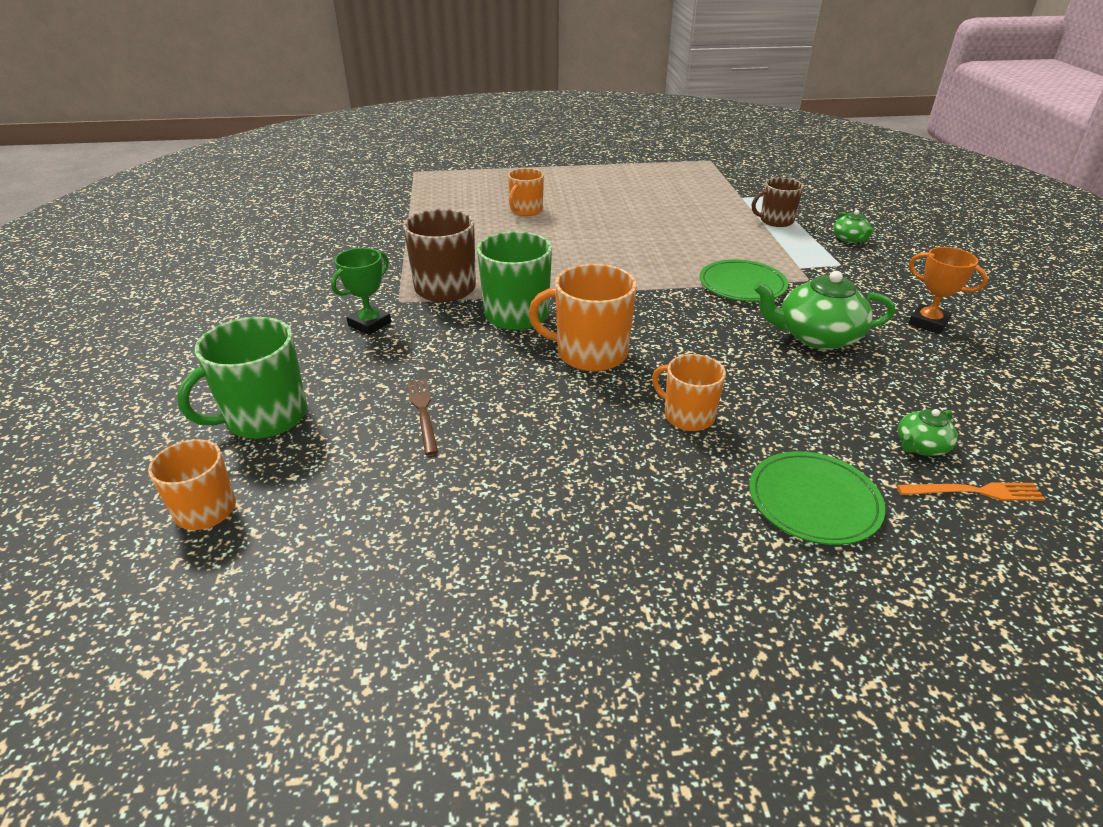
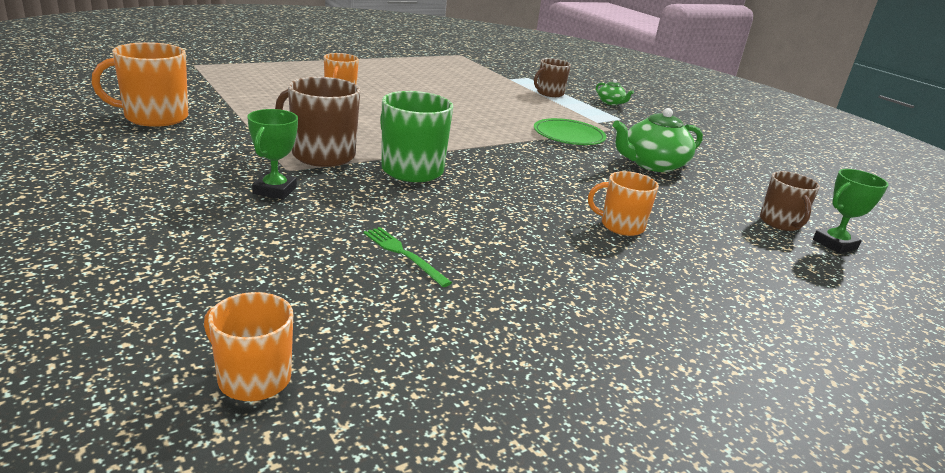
camera: 30 degrees left, 10 degrees down
green mug [177,317,307,439] -> none
brown fork [407,378,438,455] -> green fork [363,227,452,287]
orange mug [529,264,637,371] -> orange mug moved to [91,42,188,127]
green plate [749,451,885,545] -> none
orange fork [897,482,1045,501] -> green trophy [813,169,889,254]
green teapot [898,409,958,456] -> brown mug [760,171,820,231]
orange trophy [908,247,988,334] -> none

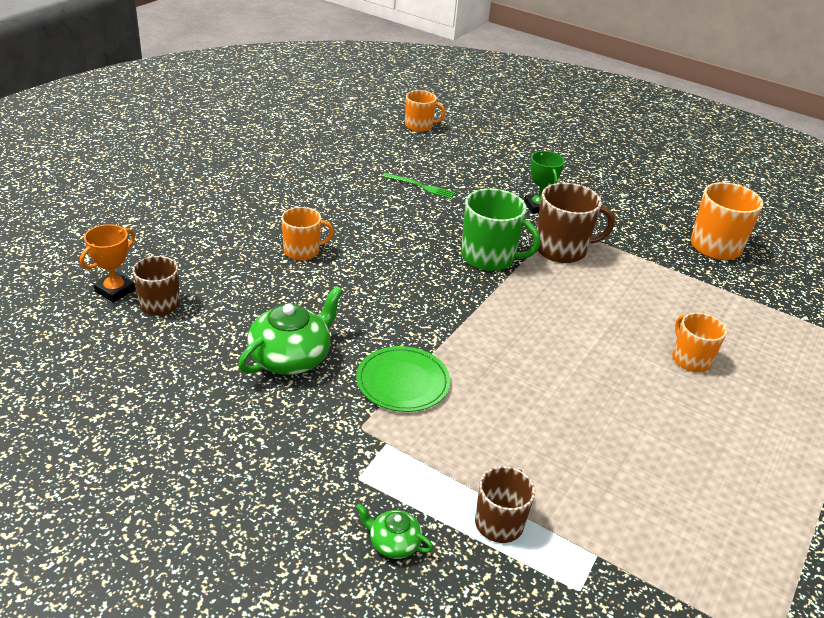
camera: 155 degrees right, 10 degrees up
green trophy [813,169,889,254] -> orange trophy [80,224,135,303]

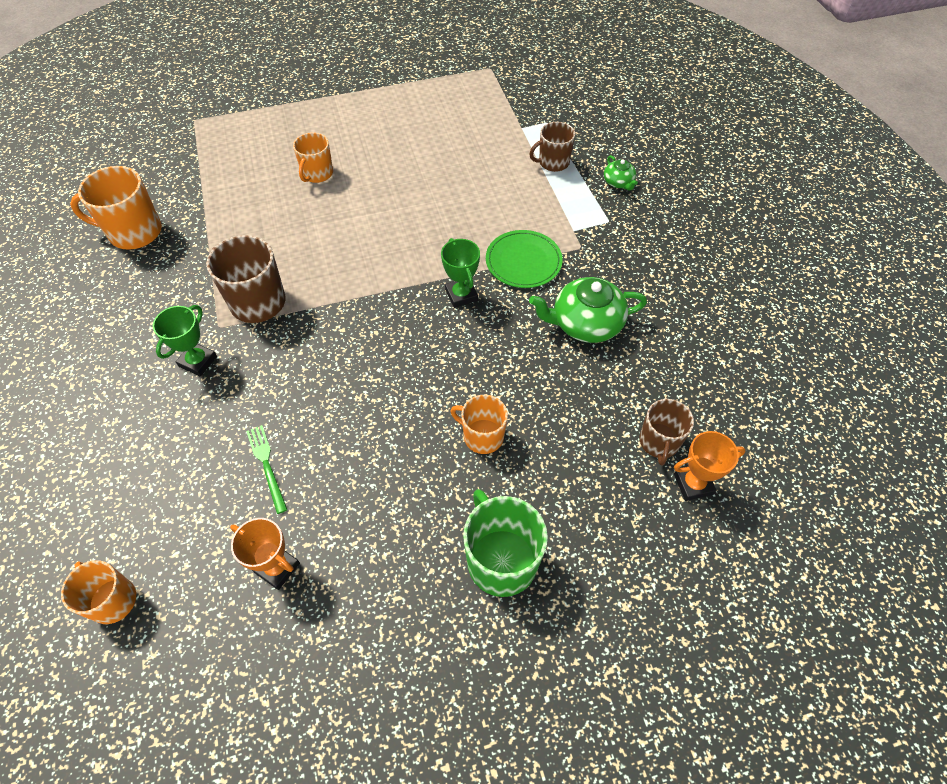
camera: 135 degrees left, 20 degrees up
green mug [461,189,540,271] -> green mug moved to [463,489,548,597]
none -> orange trophy [230,518,300,590]
none -> green trophy [441,238,480,308]

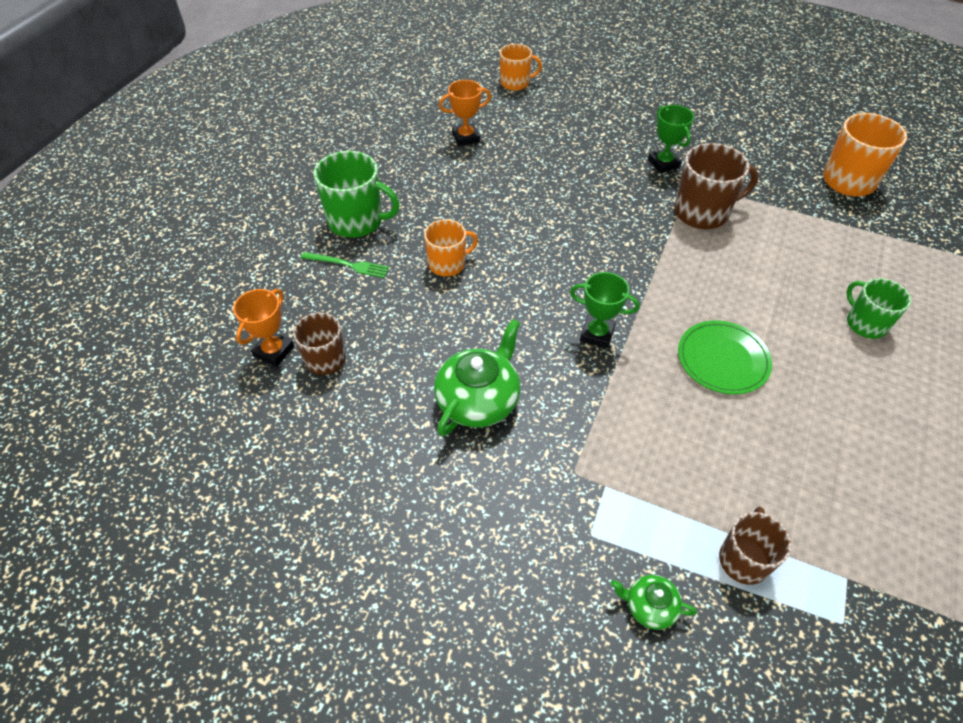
camera: 130 degrees right, 5 degrees down
green fork [246,425,287,514] -> green fork moved to [301,252,389,278]
orange mug [293,132,333,183] -> green mug [847,278,911,339]
green plate [486,230,563,288] -> green plate moved to [678,320,772,394]

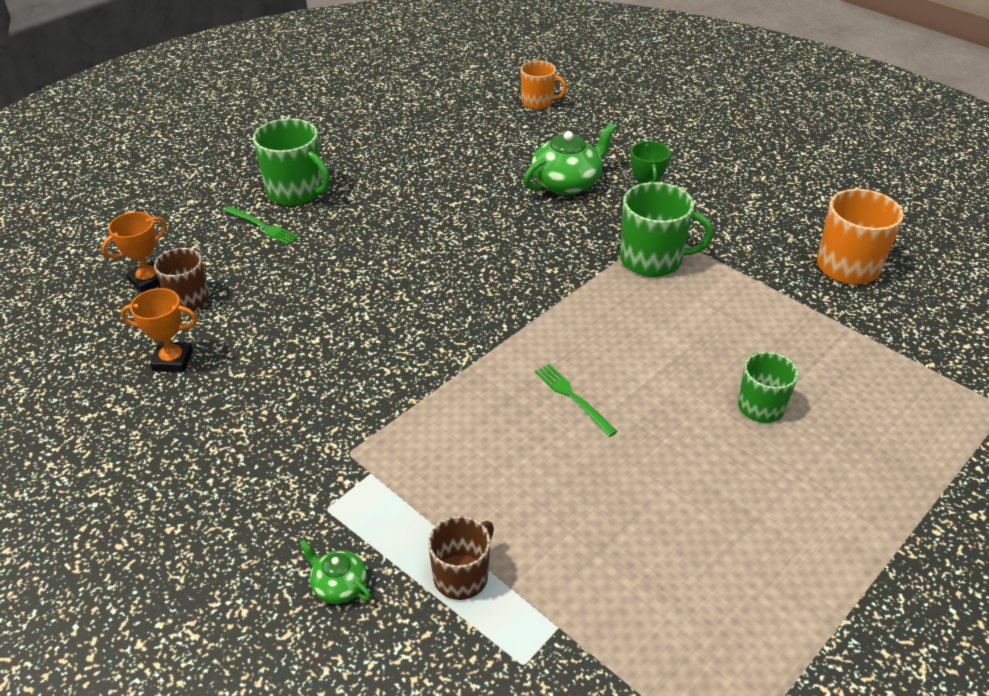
camera: 20 degrees right, 10 degrees down
orange mug [424,219,478,276] -> none
green teapot [434,319,520,436] -> green teapot moved to [523,123,616,195]
orange trophy [439,80,491,146] -> orange trophy moved to [120,288,197,372]
green trophy [570,272,640,348] -> none
brown mug [674,143,759,229] -> green mug [620,182,713,277]
green plate [678,320,772,394] -> green fork [535,364,618,437]

